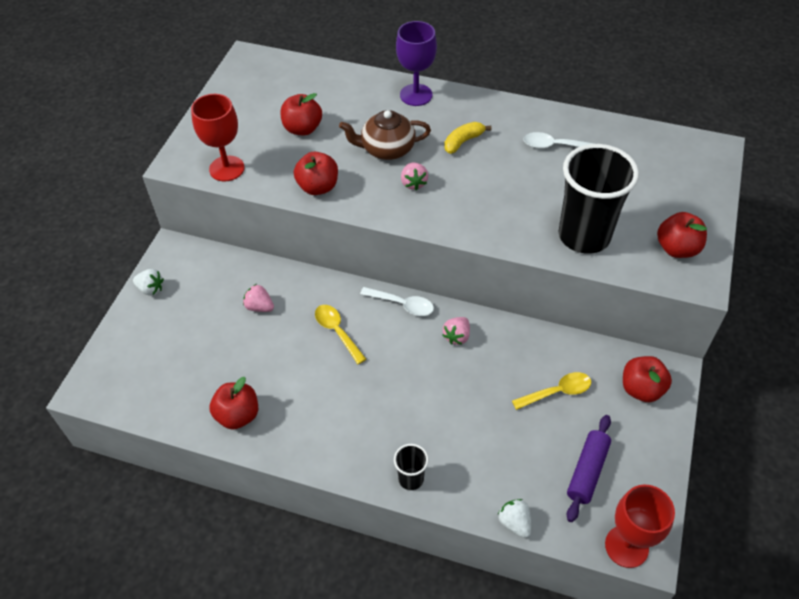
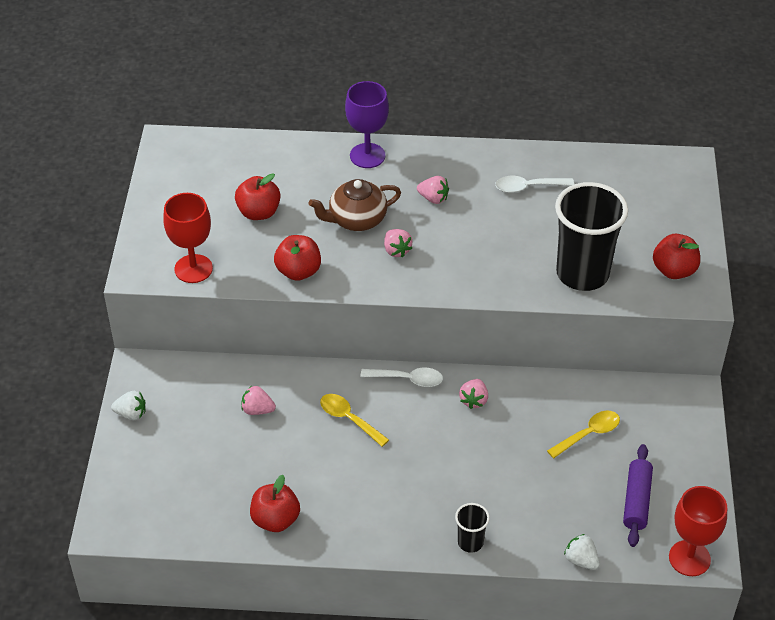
camera: 15 degrees left, 5 degrees down
yellow banana [444,122,492,154] -> pink strawberry [417,176,449,204]
red apple [623,356,672,402] -> none

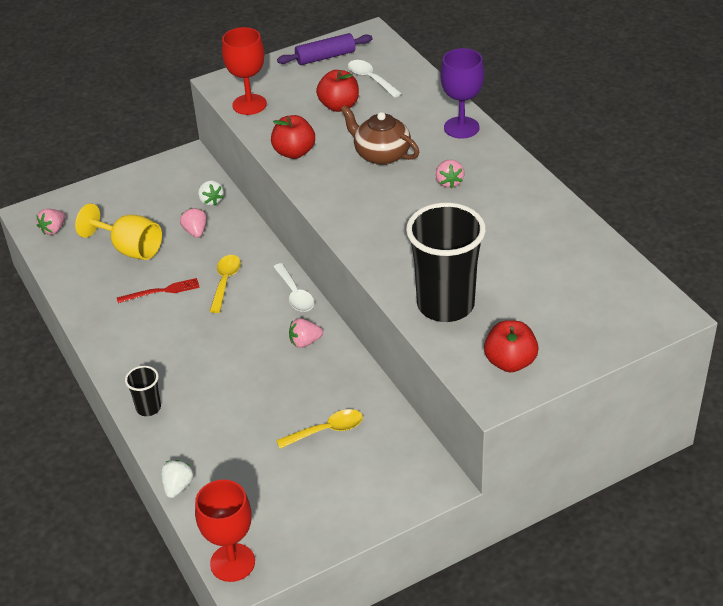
camera: 60 degrees right, 5 degrees down
white strawberry [111,391,145,420] -> white strawberry moved to [198,180,224,206]
red apple [250,475,300,532] -> none
pink strawberry [384,229,412,258] -> pink strawberry moved to [36,209,65,235]
white spoon [495,176,574,193] -> white spoon moved to [348,60,402,97]
yellow spoon [547,411,620,458] -> yellow spoon turned 45 degrees counterclockwise [276,409,363,449]
purple rolling pin [623,444,653,547] -> purple rolling pin moved to [277,33,372,65]
none -> yellow goblet [75,203,162,260]
none -> red fork [117,278,200,303]

